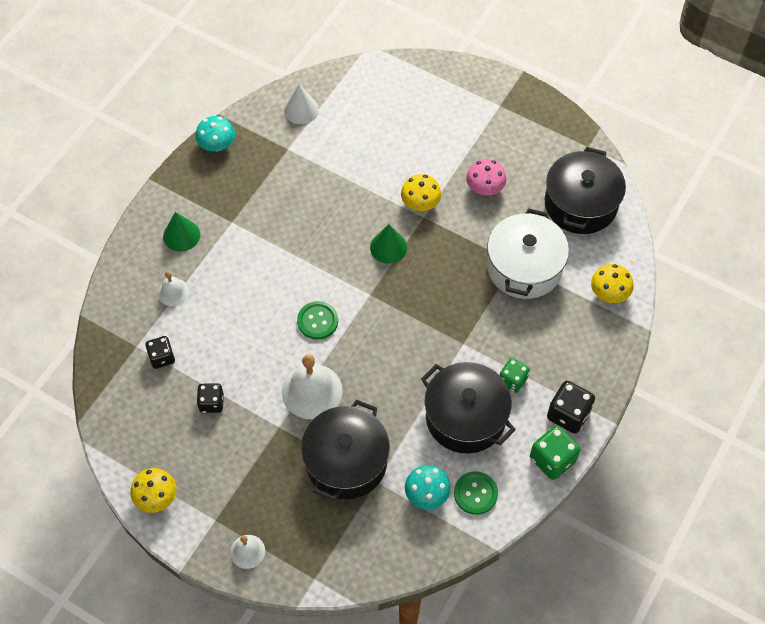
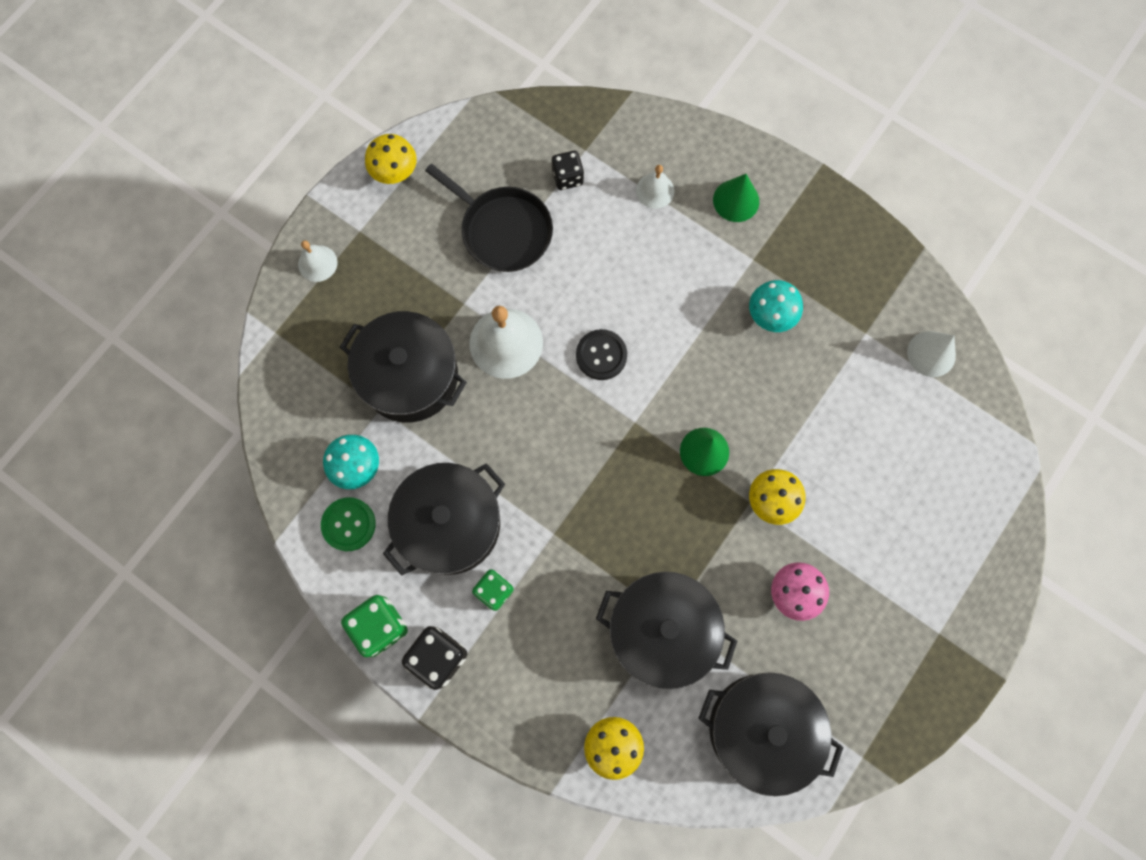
camera: 95 degrees right, 15 degrees up
turquoise mushroom [195,116,235,151] -> turquoise mushroom moved to [749,280,803,332]
black dice [197,383,224,413] -> black pan [425,164,553,272]
green button [297,301,338,340] -> black button [576,329,627,380]
white pot [487,208,569,299] -> black pot [596,572,737,690]

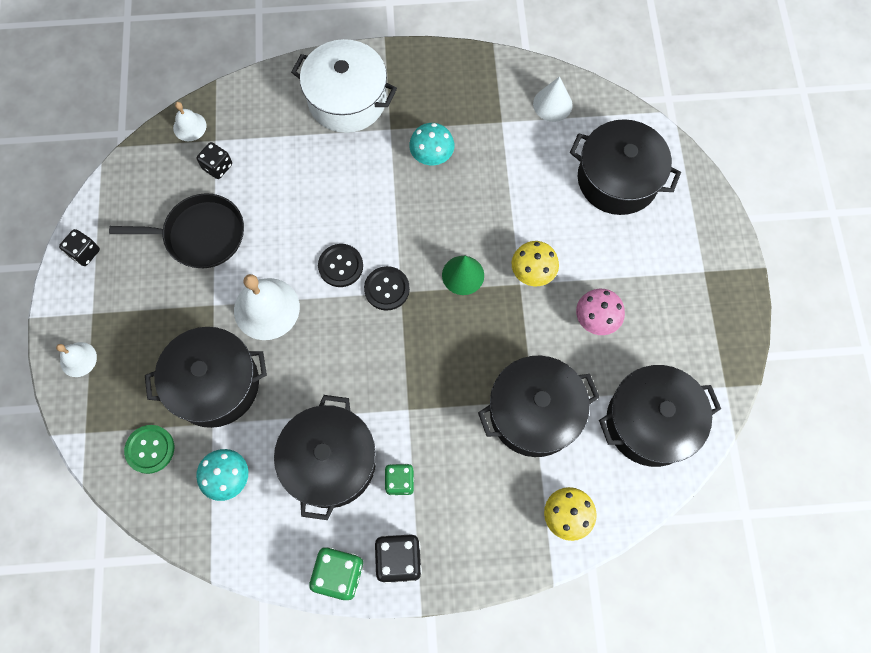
camera: 40 degrees left, 5 degrees down
green button [321,497,376,551] -> green button moved to [124,425,174,474]
yellow mushroom [365,134,417,184] -> black dice [59,229,100,266]
white bell [636,165,674,209] -> white bell moved to [173,102,207,141]
green cone [713,174,759,222] -> white pot [291,39,397,133]
none -> black button [364,266,410,311]
none -> black pot [570,119,681,215]

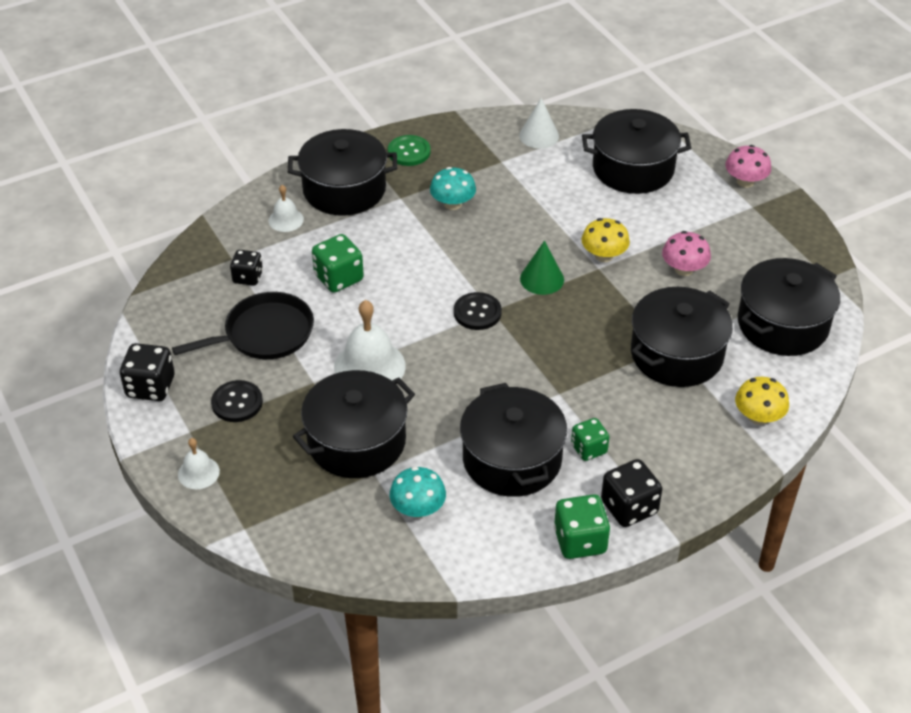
camera: 25 degrees left, 25 degrees down
black dice [59,229,100,266] -> black dice [120,343,174,401], size x1.50
green button [124,425,174,474] -> green button moved to [388,135,431,166]
white bell [173,102,207,141] -> white bell moved to [269,185,304,232]
white pot [291,39,397,133] -> black pot [288,129,397,216]
black button [318,244,363,287] -> black button moved to [211,380,263,422]
none -> green dice [312,234,364,293]
none -> pink mushroom [725,145,771,188]

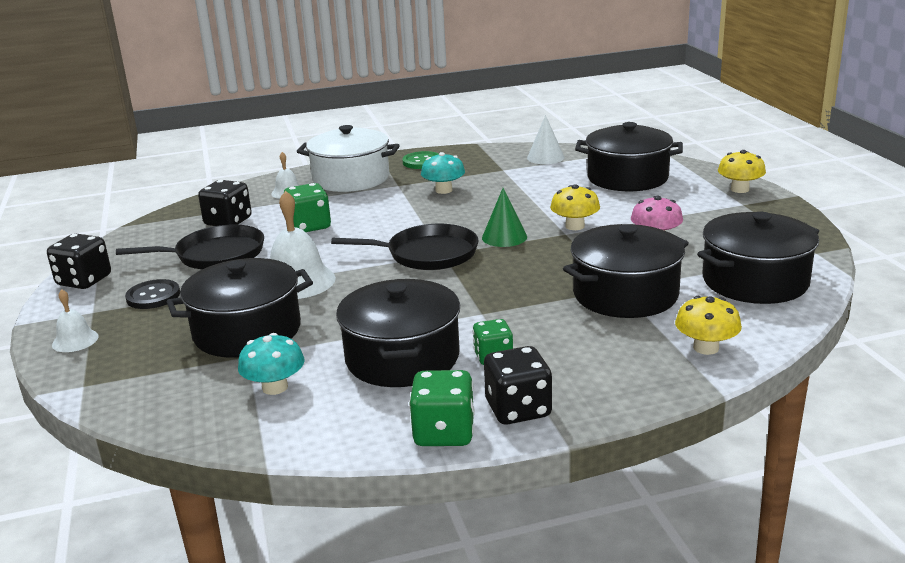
camera: 15 degrees right, 20 degrees down
black dice [230,250,263,286] -> black dice [198,180,252,226], size x1.50
black pot [288,129,397,216] -> white pot [297,125,400,192]
black button [454,292,502,330] -> black pan [331,224,479,270]
pink mushroom [725,145,771,188] -> yellow mushroom [718,150,766,193]

